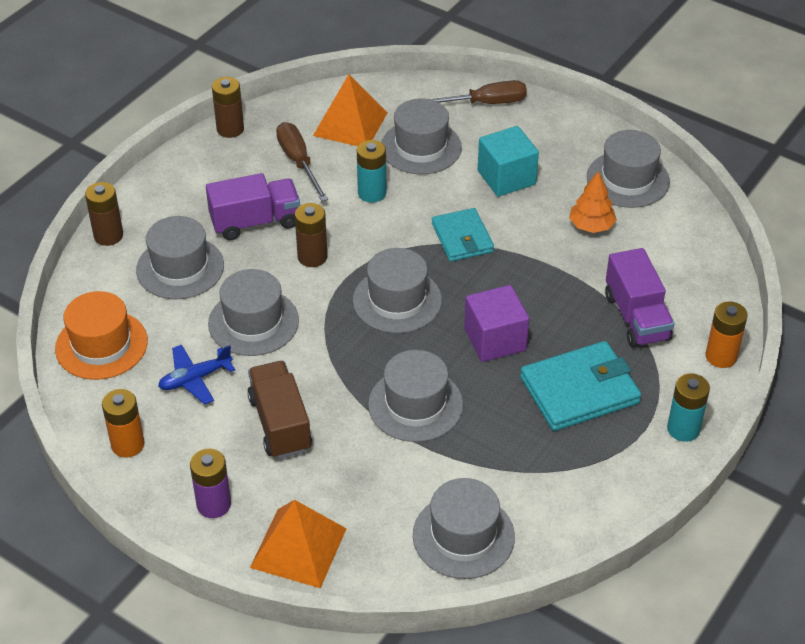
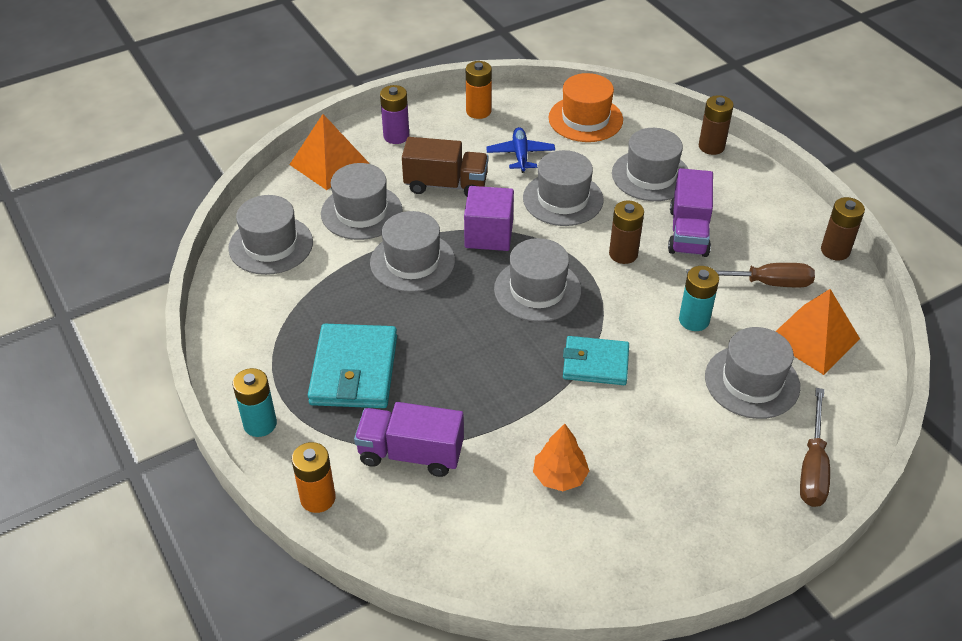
camera: 115 degrees right, 0 degrees up
purple cube [464,285,529,362] -> purple cube moved to [464,186,514,251]
turquoise cube [478,126,539,197] -> none
grey hat [587,130,670,208] -> grey hat moved to [321,163,403,240]

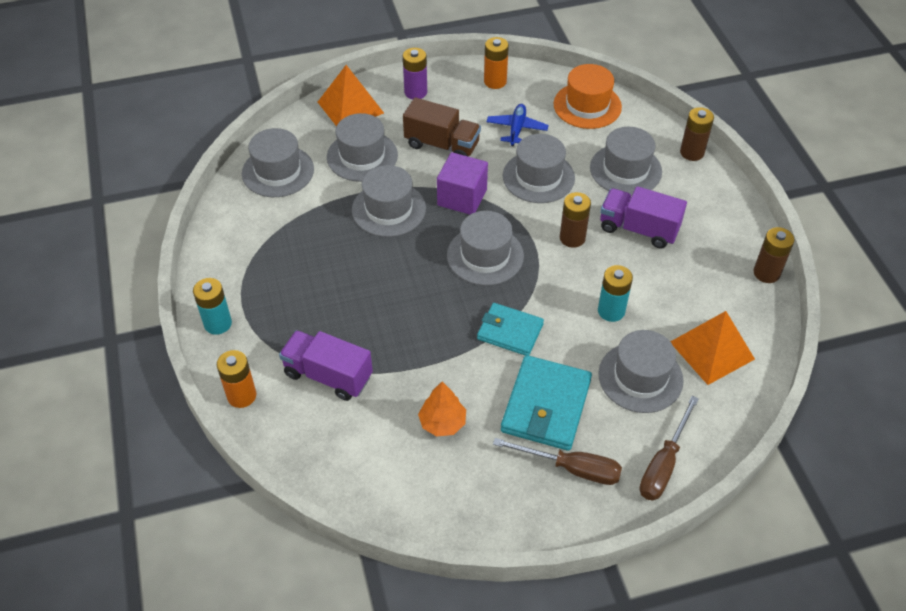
camera: 15 degrees right, 5 degrees up
turquoise wallet [308,324,397,408] -> turquoise wallet moved to [501,355,592,451]
purple truck [668,168,713,257] -> purple truck turned 90 degrees clockwise [600,186,687,249]
brown screwdriver [687,263,815,287] -> brown screwdriver moved to [493,438,622,485]

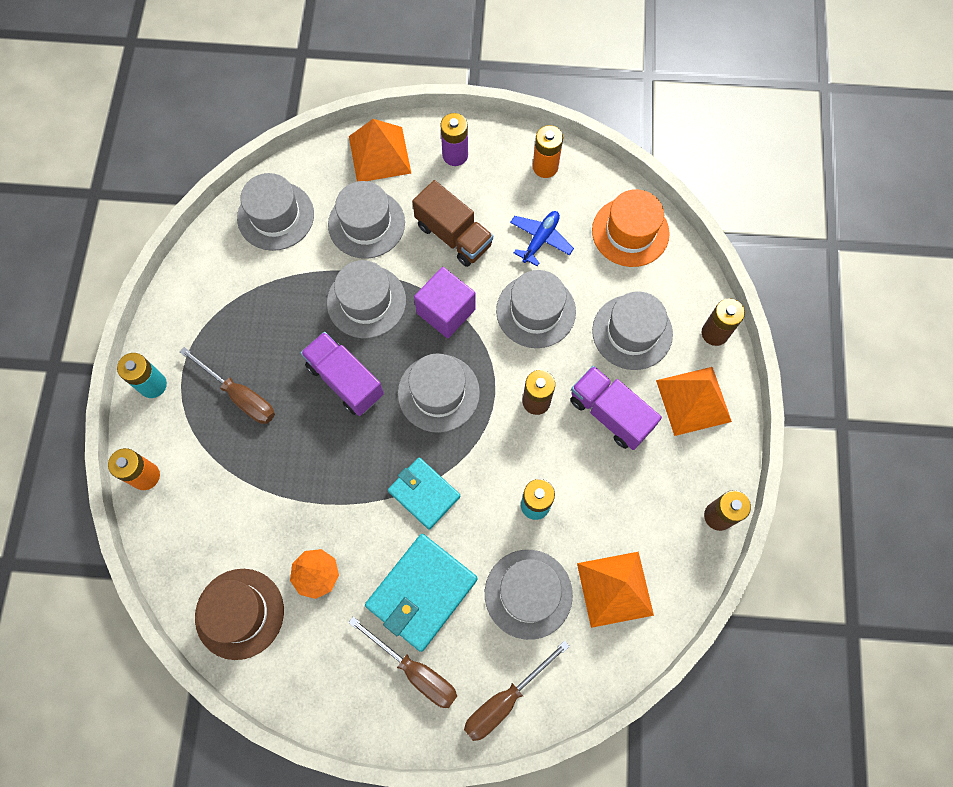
camera: 20 degrees right, 20 degrees up
purple truck [279,330,373,401] -> purple truck moved to [301,332,384,416]
none -> brown screwdriver [180,347,275,424]
none -> brown hat [195,569,284,660]
none -> orange pyramid [656,367,732,436]

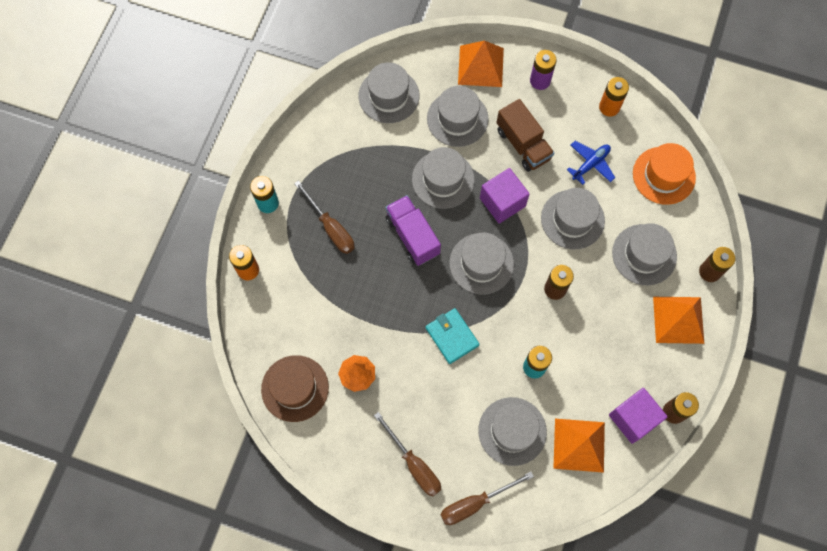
camera: 15 degrees right, 0 degrees up
turquoise wallet [365,534,478,652] -> none
purple truck [570,366,662,450] -> none
none -> purple cube [609,388,668,444]

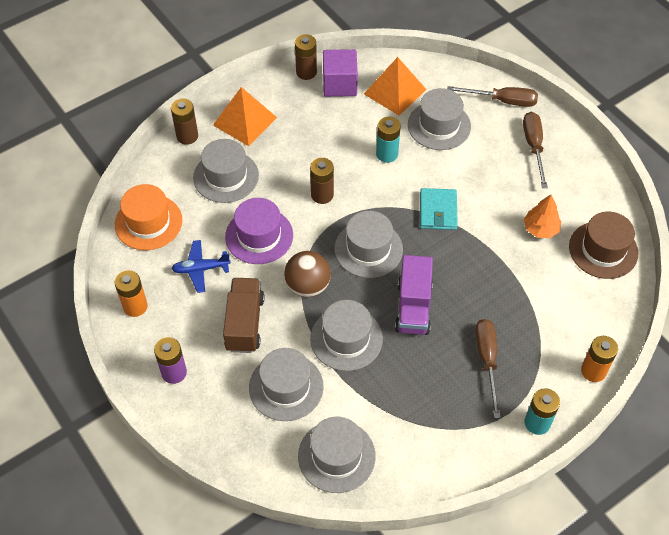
camera: 145 degrees left, 15 degrees down
orange pyramid [458,41,504,87] -> none
purple cube [480,168,530,223] -> brown ball [284,251,331,297]
grey hat [541,188,605,249] -> purple hat [225,198,293,264]

